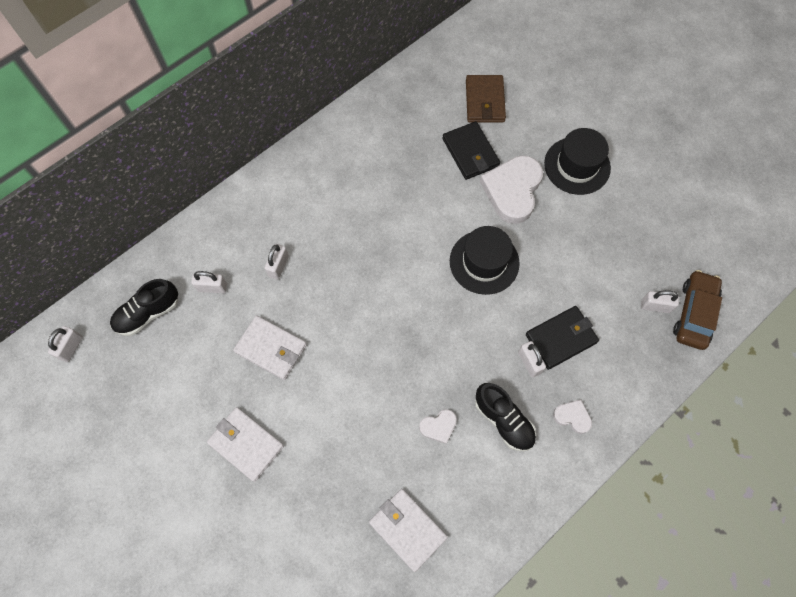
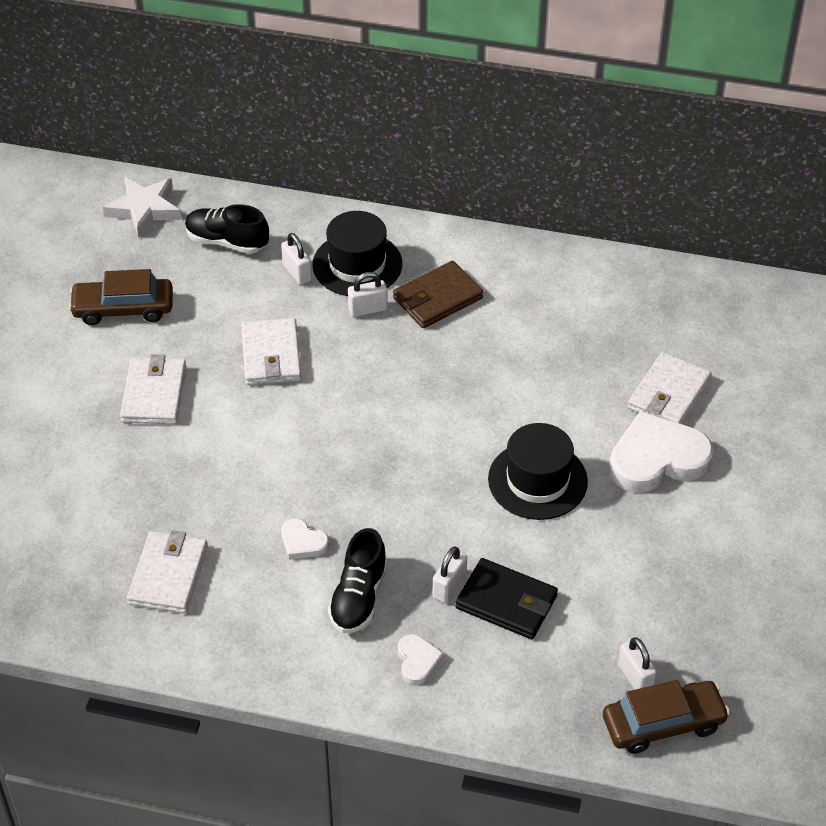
camera: 55 degrees right, 20 degrees down
white padlock [48,326,83,362] -> white star [103,177,181,238]
black wallet [442,121,500,180] -> white wallet [628,352,712,424]
brown wallet [466,75,506,122] -> brown wallet moved to [393,261,483,328]
black hat [544,128,611,195] -> black hat moved to [312,211,402,296]
none -> brown car [69,269,173,325]

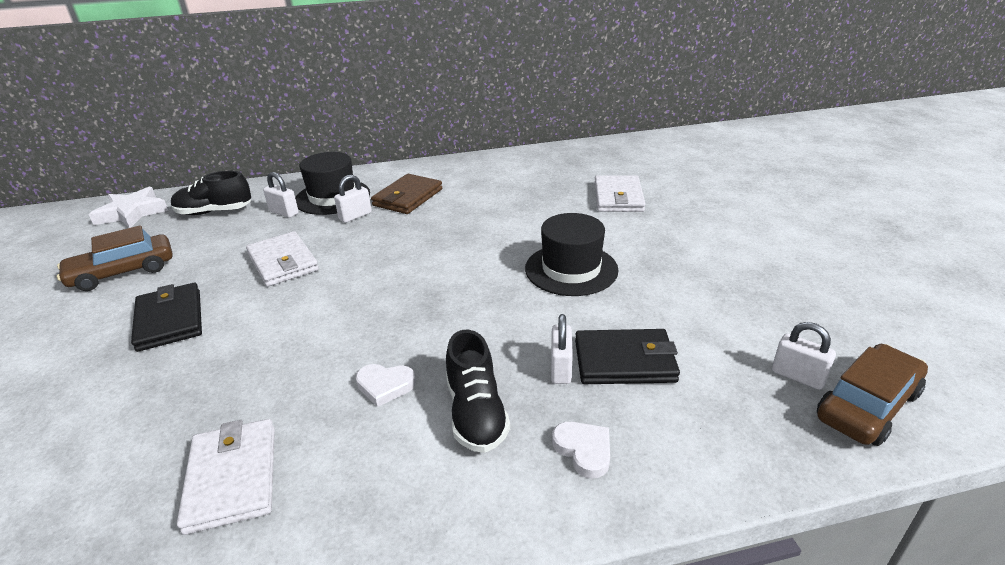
camera: 25 degrees left, 15 degrees down
white wallet [120,354,186,424] -> black wallet [131,283,202,352]
white heart [609,411,714,493] -> none

